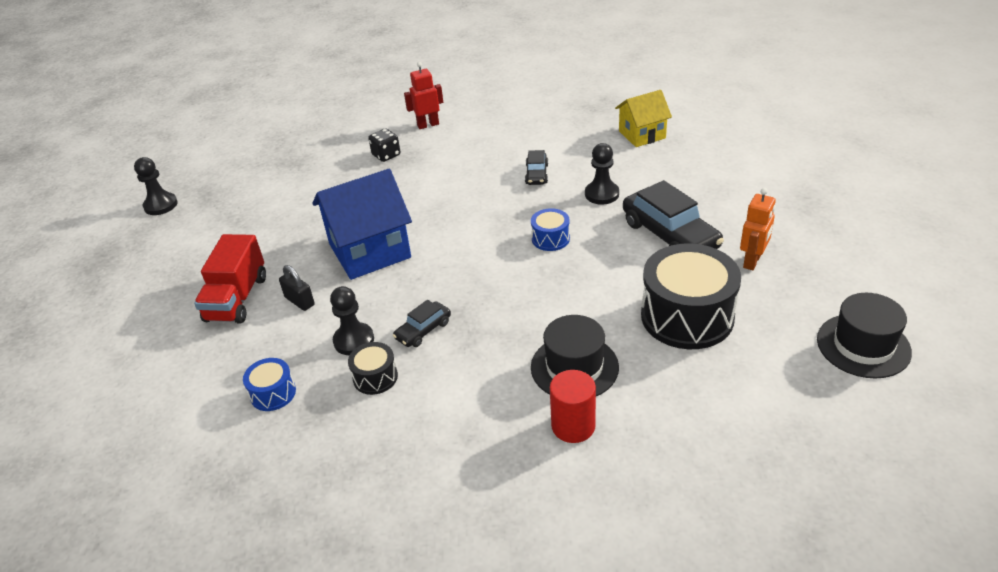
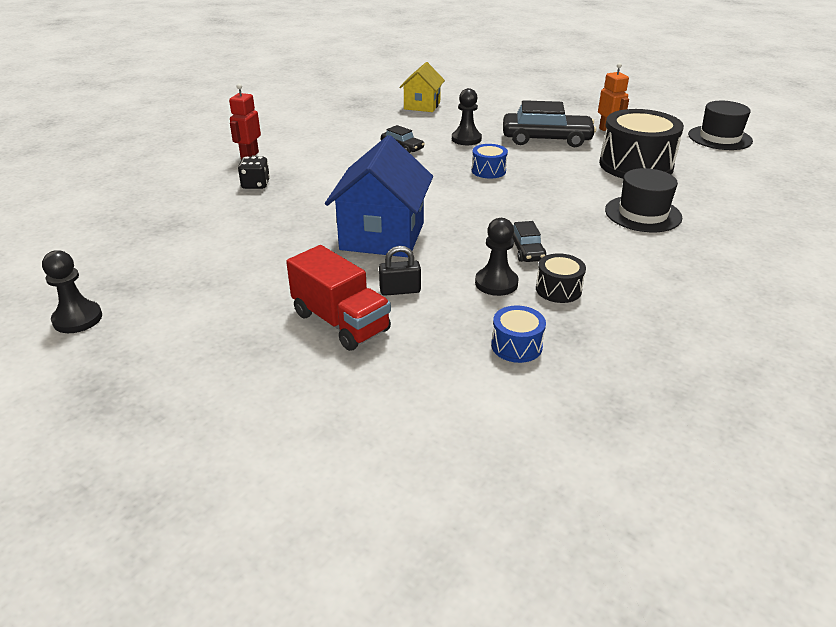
camera: 55 degrees left, 5 degrees down
red cylinder [550,370,596,443] -> none

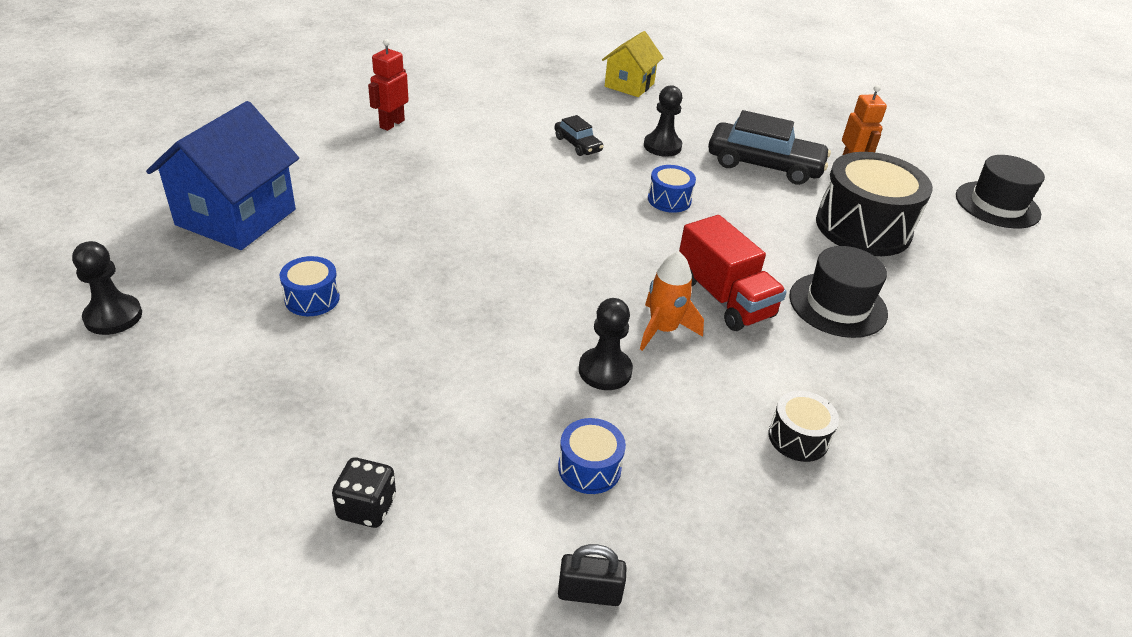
camera: 10 degrees right, 5 degrees up
black dice [238,157,270,189] -> black dice moved to [332,457,396,528]
red truck [286,245,391,351] -> red truck moved to [679,215,787,331]
blue house [325,135,433,257] -> blue house moved to [146,101,299,250]
black padlock [379,246,421,296] -> black padlock moved to [558,544,627,606]
black car [512,221,546,262] -> orange rocket [640,251,704,351]
black drum [536,253,586,303] -> black drum moved to [768,391,839,462]
none -> blue drum [279,256,340,316]

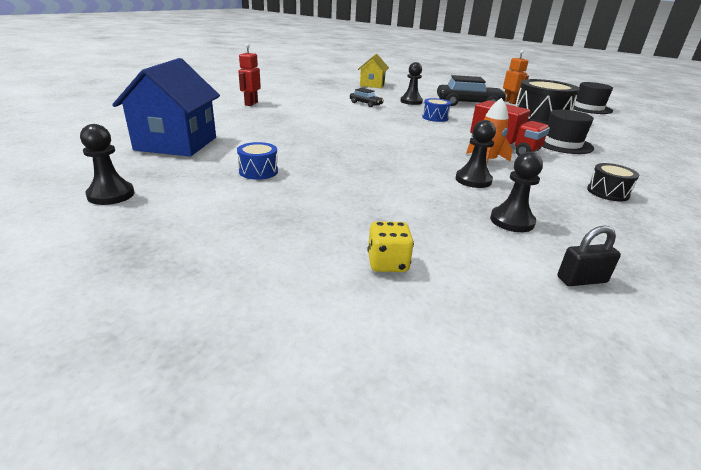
camera: 15 degrees left, 10 degrees down
black dice [332,457,396,528] -> yellow dice [368,221,414,272]
blue drum [558,418,626,494] -> black pawn [490,152,543,232]

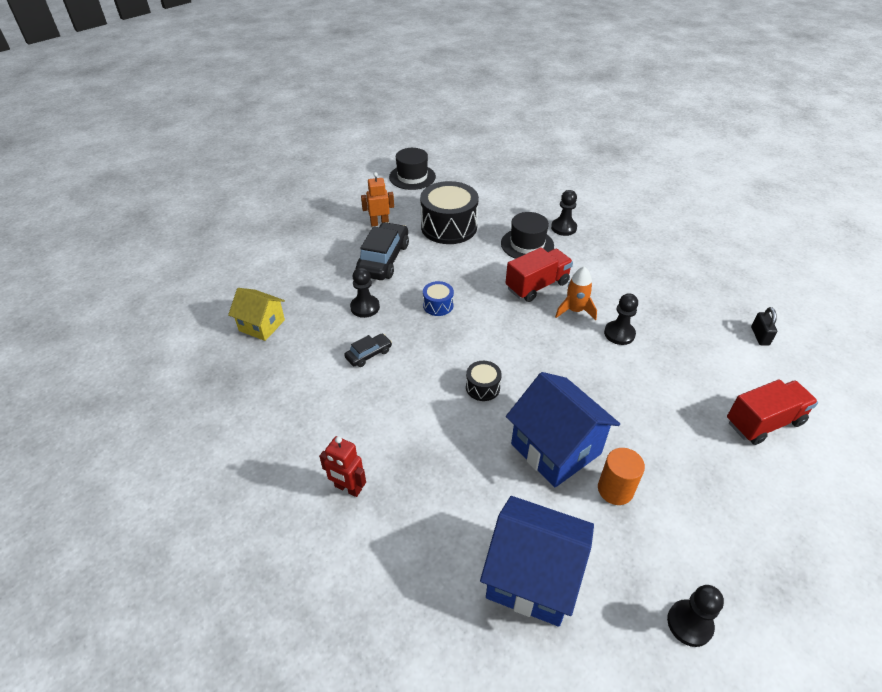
camera: 75 degrees left, 15 degrees up
blue drum [237,142,278,180] -> orange cylinder [598,448,645,505]
yellow dice [368,221,414,272] -> red truck [727,379,818,445]
black pawn [490,152,543,232] -> black pawn moved to [551,190,577,236]
black drum [587,163,640,201] -> black drum moved to [466,361,502,401]
none -> blue house [506,372,620,487]

